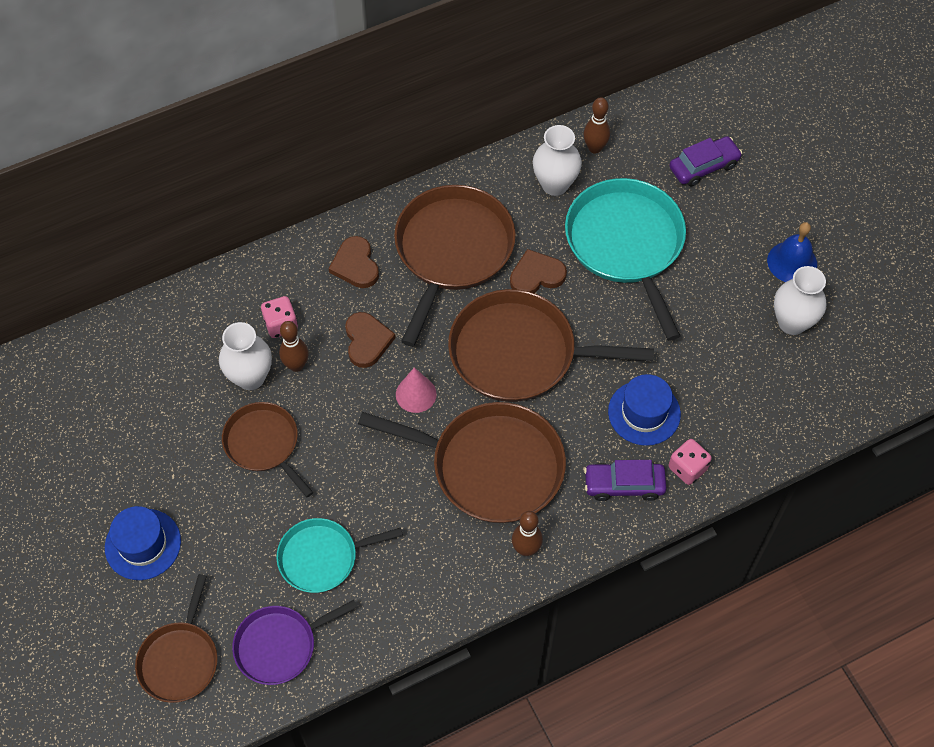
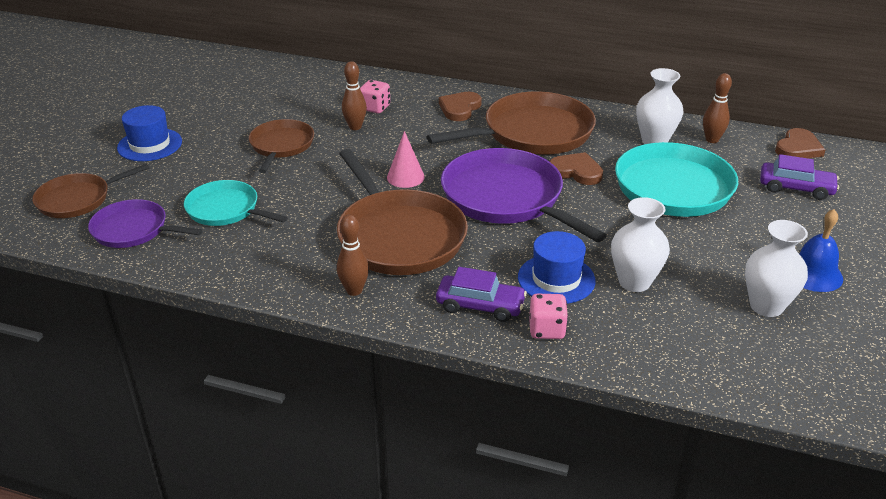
camera: 45 degrees right, 25 degrees down
white vase [219,322,272,390] -> white vase moved to [611,197,670,292]
brown heart [345,312,396,368] -> brown heart moved to [775,128,825,158]
brown pan [448,289,654,402] -> purple pan [441,148,607,242]
purple car [584,460,666,501] -> purple car turned 150 degrees clockwise [436,267,527,322]

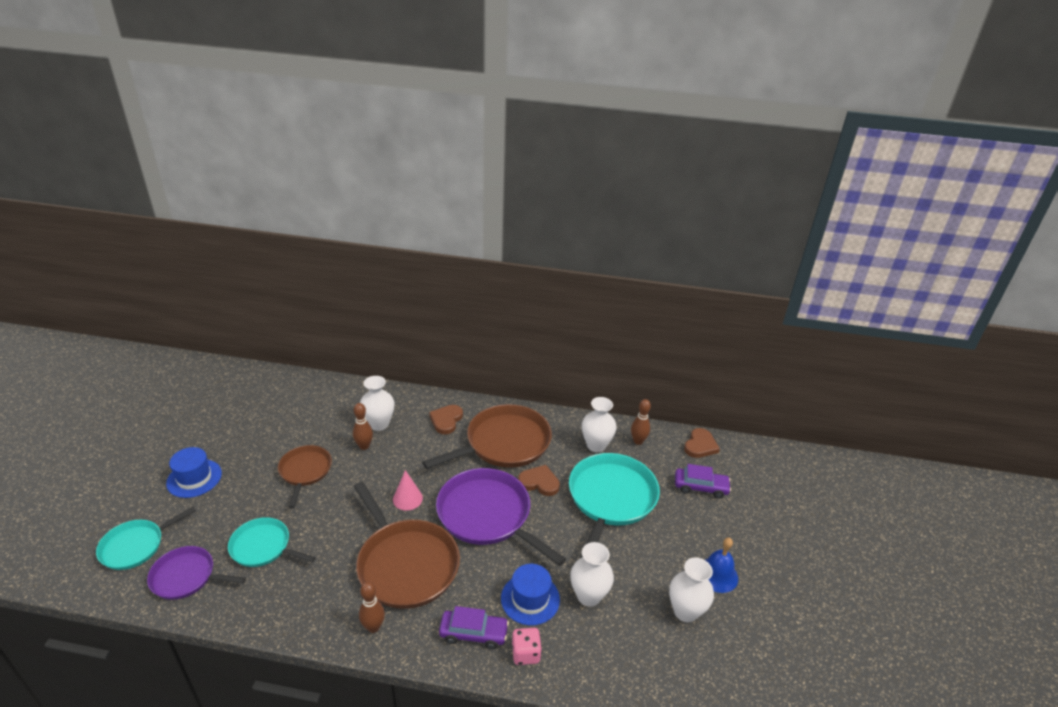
camera: 10 degrees left, 0 degrees up
brown pan [32,164,149,218] -> turquoise pan [96,506,196,570]
pink dice [360,80,390,114] -> white vase [360,376,395,431]

